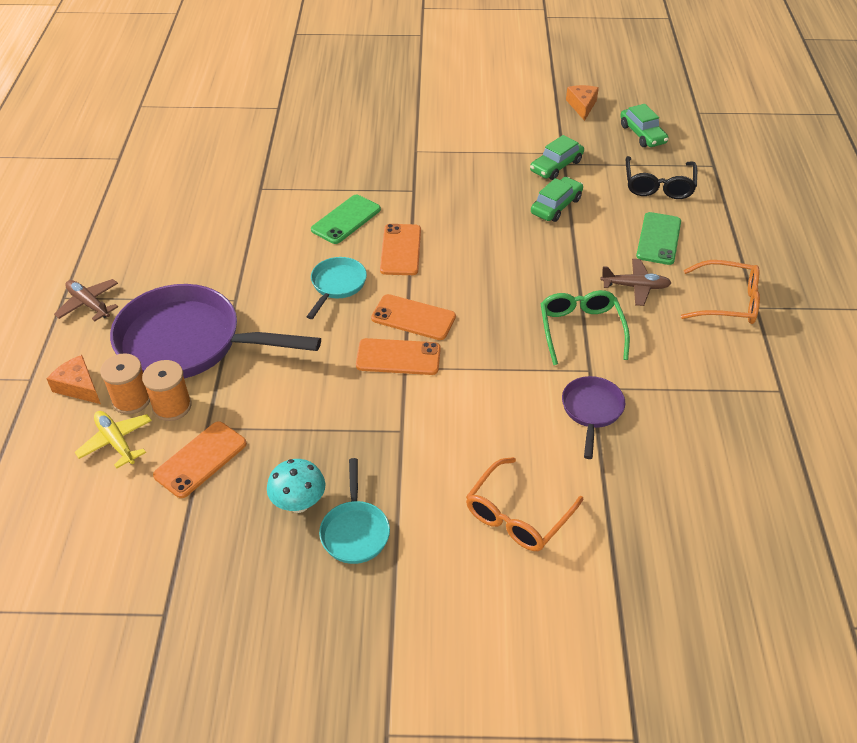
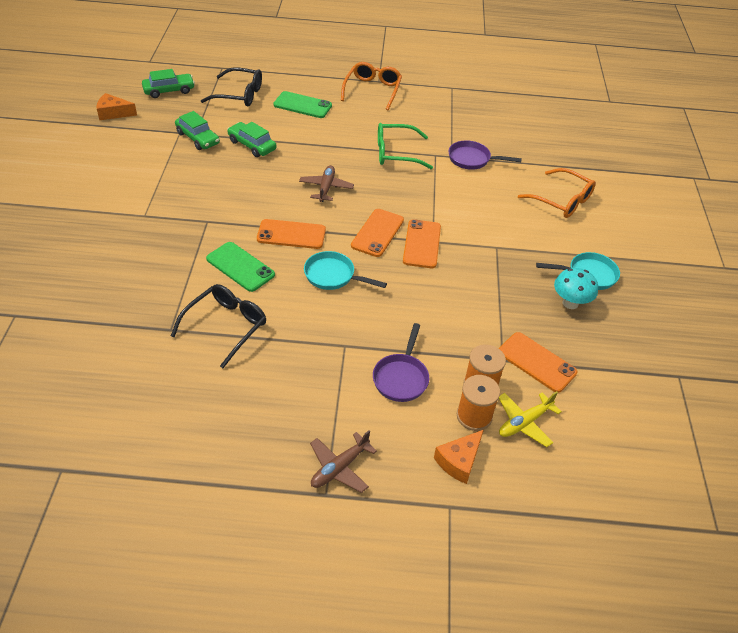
camera: 90 degrees left, 0 degrees up
purple pan [110,284,321,378] -> purple pan [373,323,429,402], size x0.48
brown plane [600,259,671,306] -> brown plane moved to [299,165,354,202]
none -> black glasses [171,284,266,368]

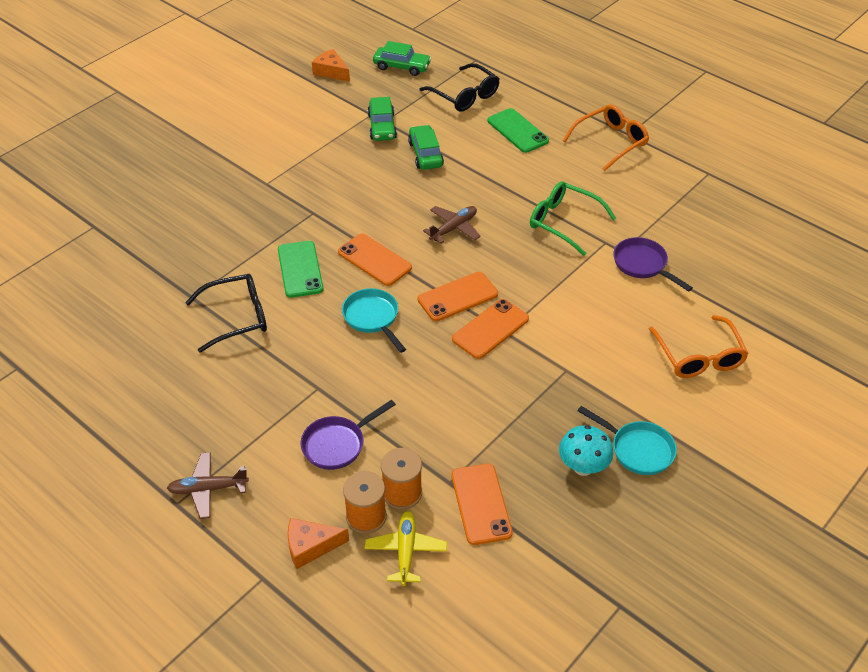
camera: 40 degrees right, 0 degrees up
yellow plane [499,391,562,447] -> yellow plane turned 90 degrees clockwise [365,511,447,586]

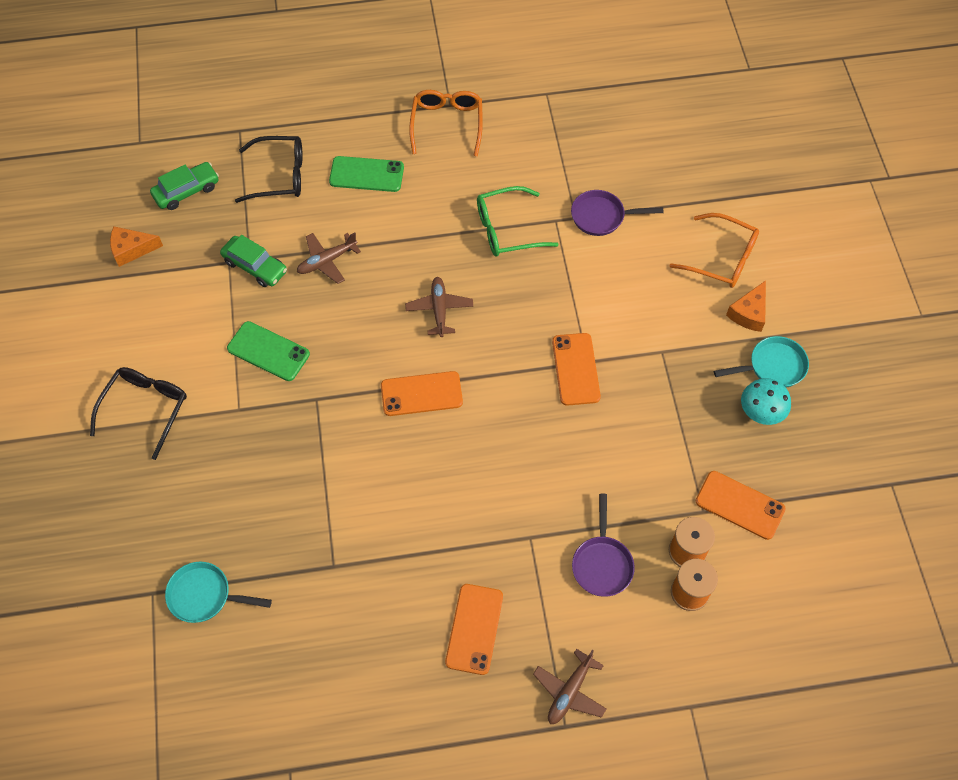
camera: 50 degrees left, 15 degrees up
black glasses [185,274,267,353] -> black glasses moved to [90,367,187,460]
green phone [278,241,324,298] -> green phone moved to [227,321,310,381]
orange cheese [287,518,349,569] -> orange cheese moved to [726,281,766,332]
turquoise pan [342,288,406,353] -> turquoise pan moved to [165,562,272,623]
yellow plane [365,511,447,586] -> none
green car [408,125,444,170] -> brown plane [297,233,361,284]
orange phone [417,272,498,321] -> orange phone moved to [445,584,503,675]

